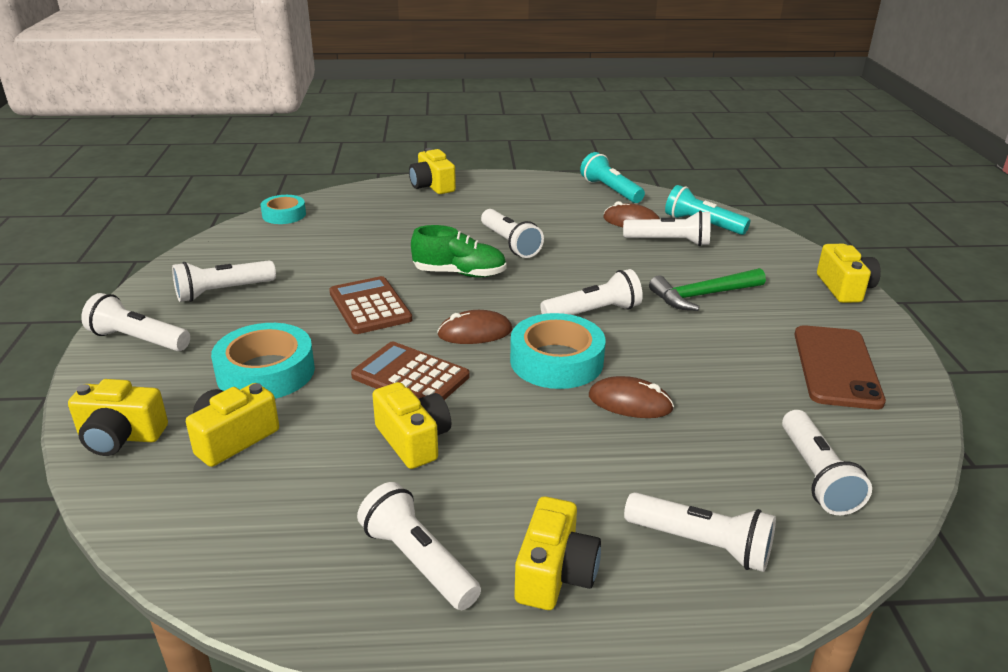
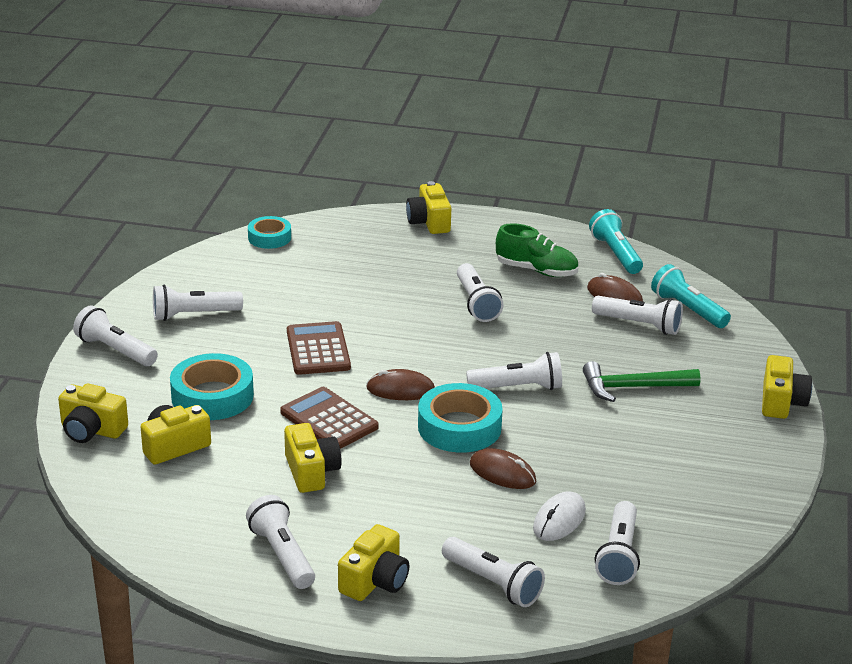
camera: 15 degrees right, 0 degrees up
green shoe [411,225,507,277] -> green shoe moved to [496,223,578,277]
brown phone [794,325,886,409] -> none
none -> white mouse [533,492,586,541]

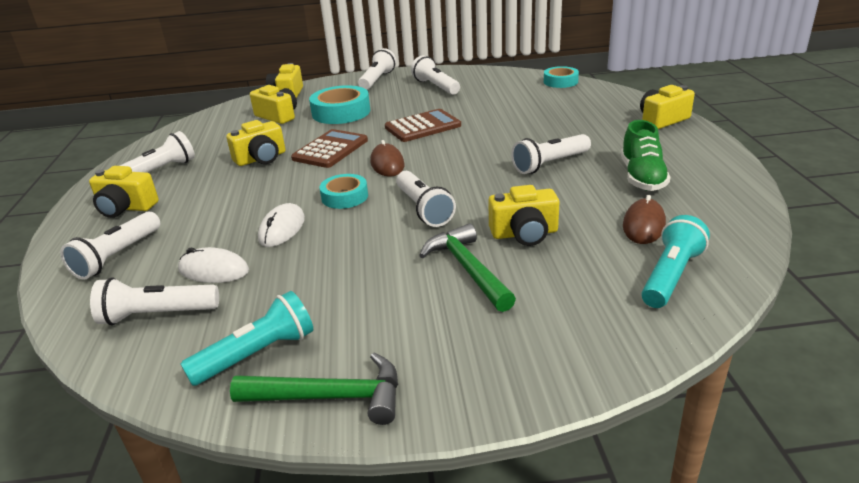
camera: 75 degrees right, 0 degrees up
turquoise tape [418,383,503,453] -> turquoise tape [320,174,368,209], size x0.61
brown mouse [470,448,537,489] -> white mouse [258,203,305,247]
turquoise flashlight [589,209,643,274] -> turquoise flashlight moved to [181,291,313,386]
white flashlight [592,296,683,335] -> none
yellow camera [762,355,812,419] -> yellow camera moved to [488,185,559,246]
none -> green hammer [230,353,398,425]

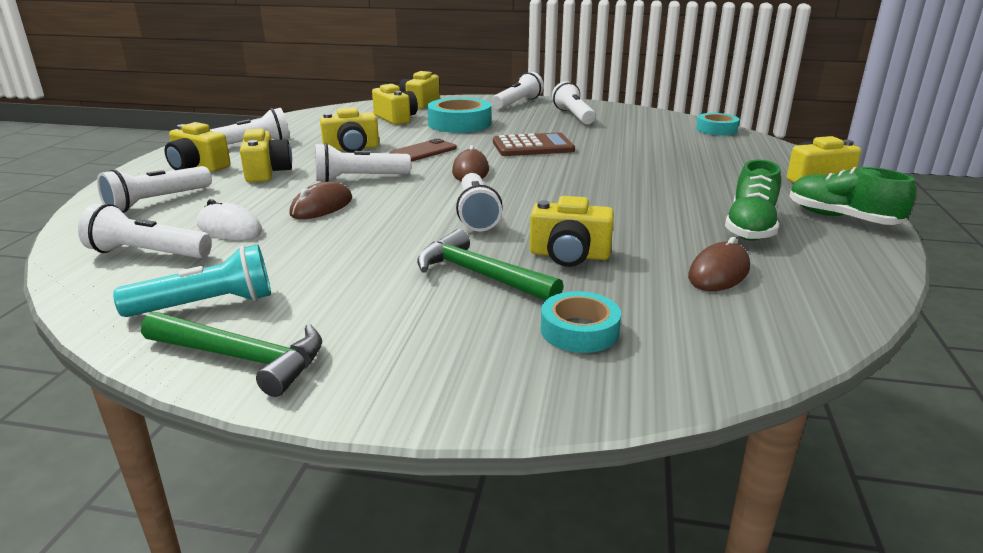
camera: 15 degrees right, 5 degrees down
white mouse [258,203,305,247] -> brown mouse [290,181,352,219]
brown calculator [291,129,368,168] -> brown phone [390,138,457,162]
turquoise tape [320,174,368,209] -> turquoise tape moved to [541,291,621,353]
green hammer [419,223,516,312] -> green hammer turned 45 degrees counterclockwise [417,229,563,301]
white flashlight [511,134,591,174] -> white flashlight moved to [315,143,411,182]
turquoise flashlight [641,215,710,308] -> none
none -> yellow camera [240,129,292,182]
none -> green shoe [789,167,916,225]

